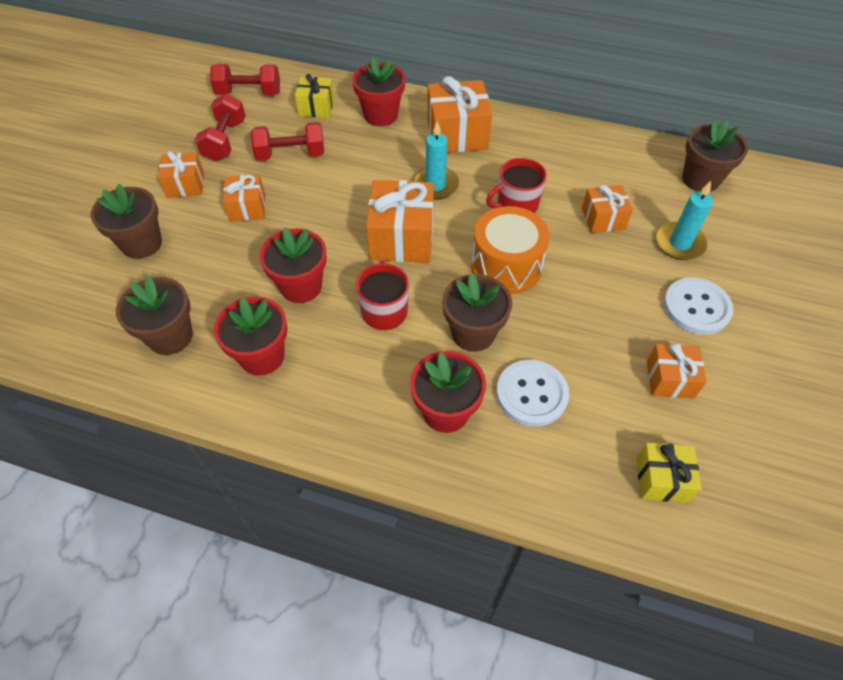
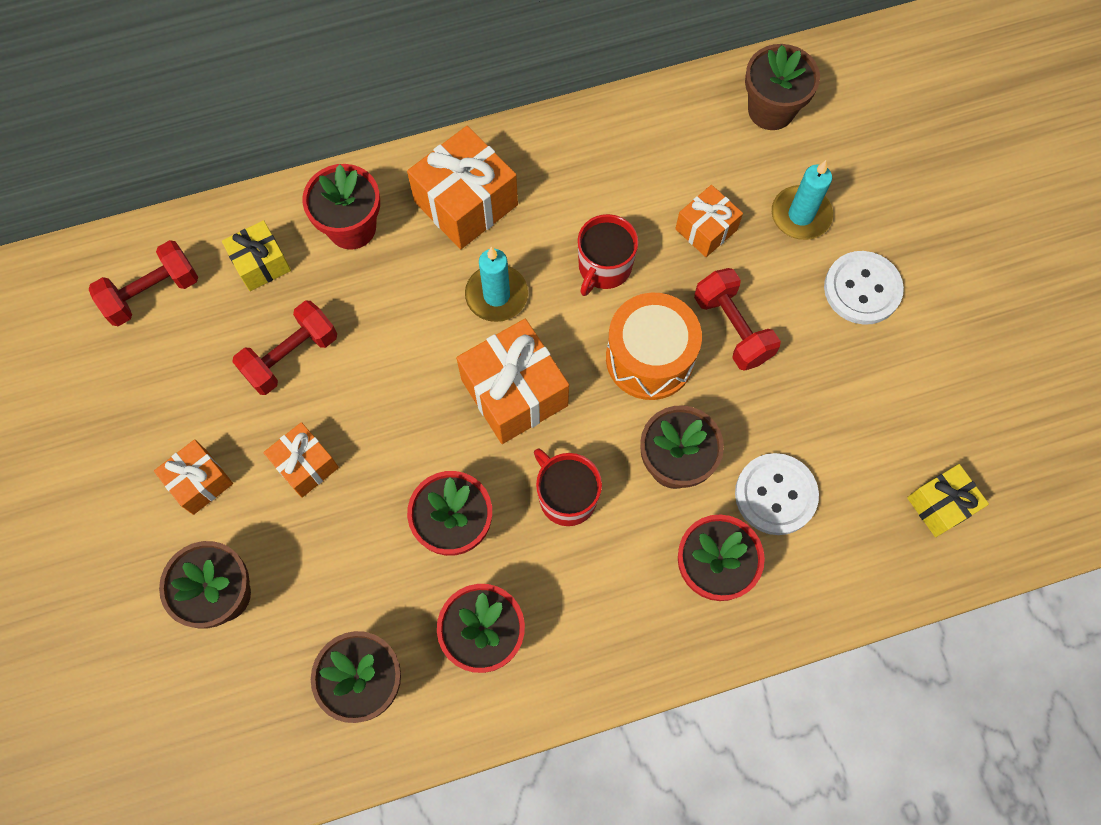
camera: 35 degrees left, 15 degrees up
red dumbbell [195,94,246,161] -> red dumbbell moved to [694,268,781,371]
orange gift [647,344,707,399] -> none

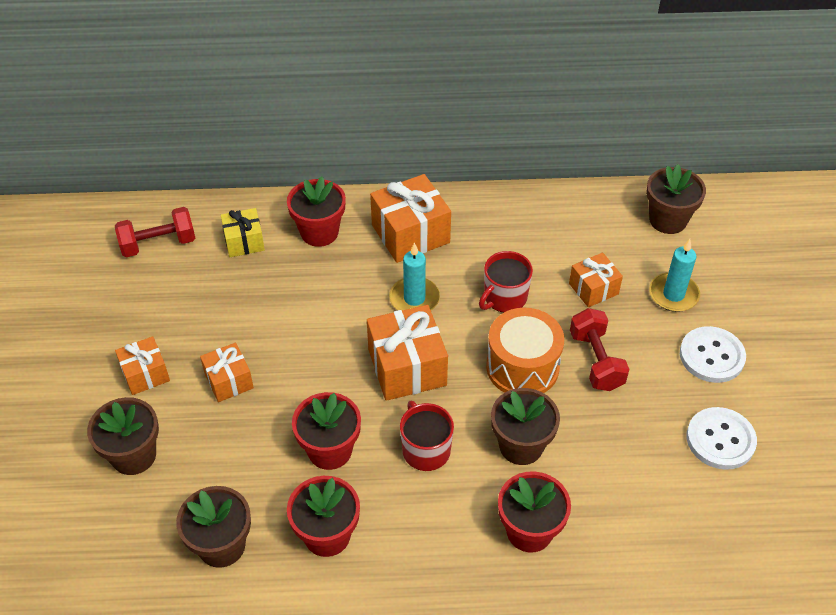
camera: 15 degrees right, 20 degrees down
red dumbbell [232,300,337,395] -> none
white button [735,453,819,535] -> white button moved to [687,407,757,470]
yellow gift [907,464,989,537] -> none

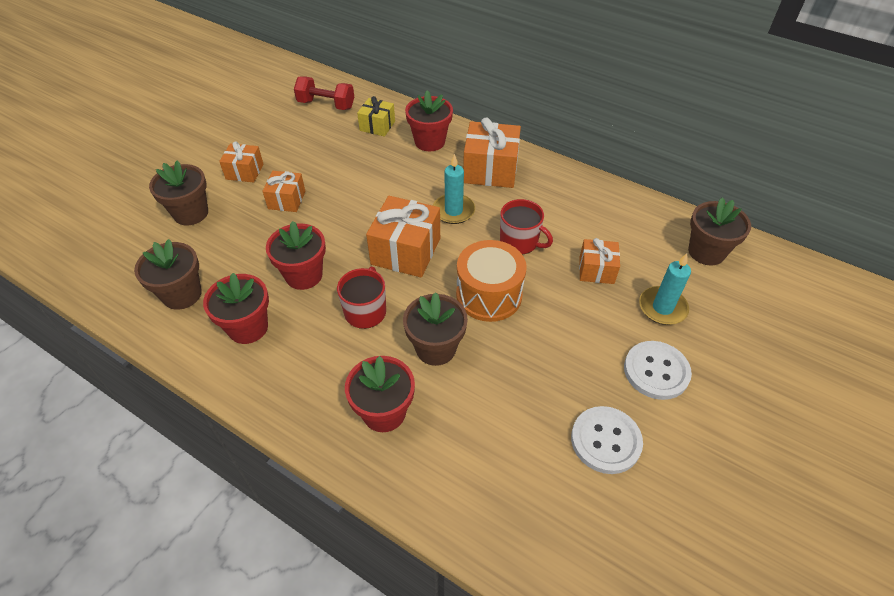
camera: 35 degrees right, 0 degrees up
red mug [479,251,533,312] -> red mug turned 135 degrees counterclockwise [500,199,553,254]
red dumbbell [570,308,630,391] -> none

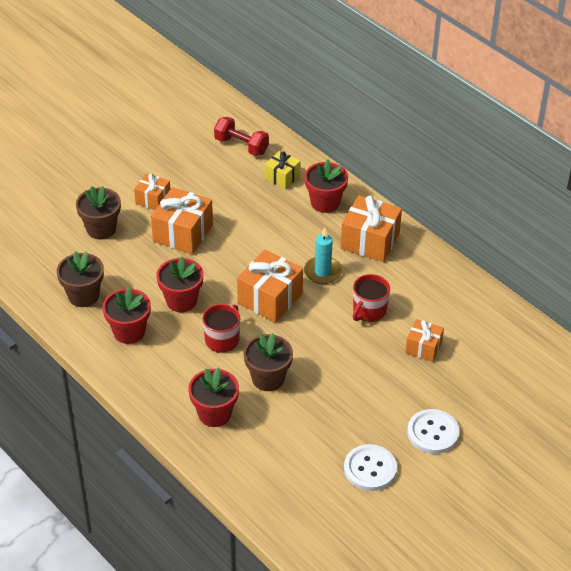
camera: 15 degrees right, 5 degrees down
orange gift [263,171,306,212] -> orange gift [151,187,213,254], size x1.69
orange drum [456,240,527,322] -> none
red mug [500,199,553,254] -> red mug turned 75 degrees clockwise [353,274,390,322]
turquoise candle [639,253,691,325] -> none
brown flower pot [688,197,751,266] -> none

